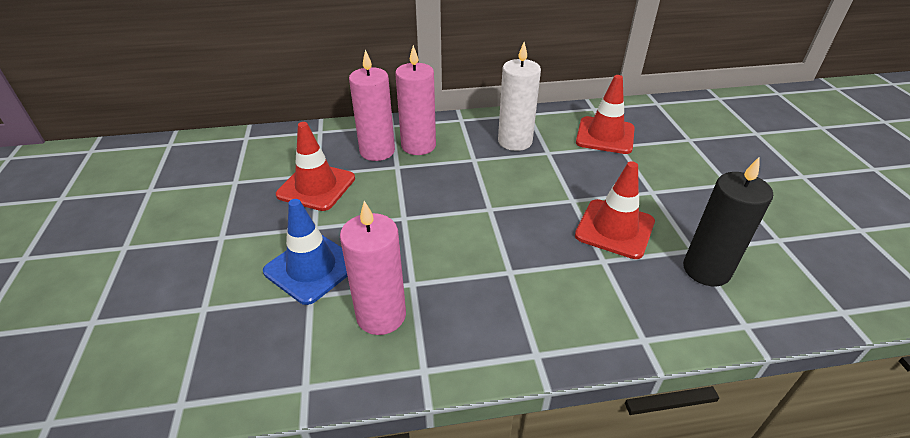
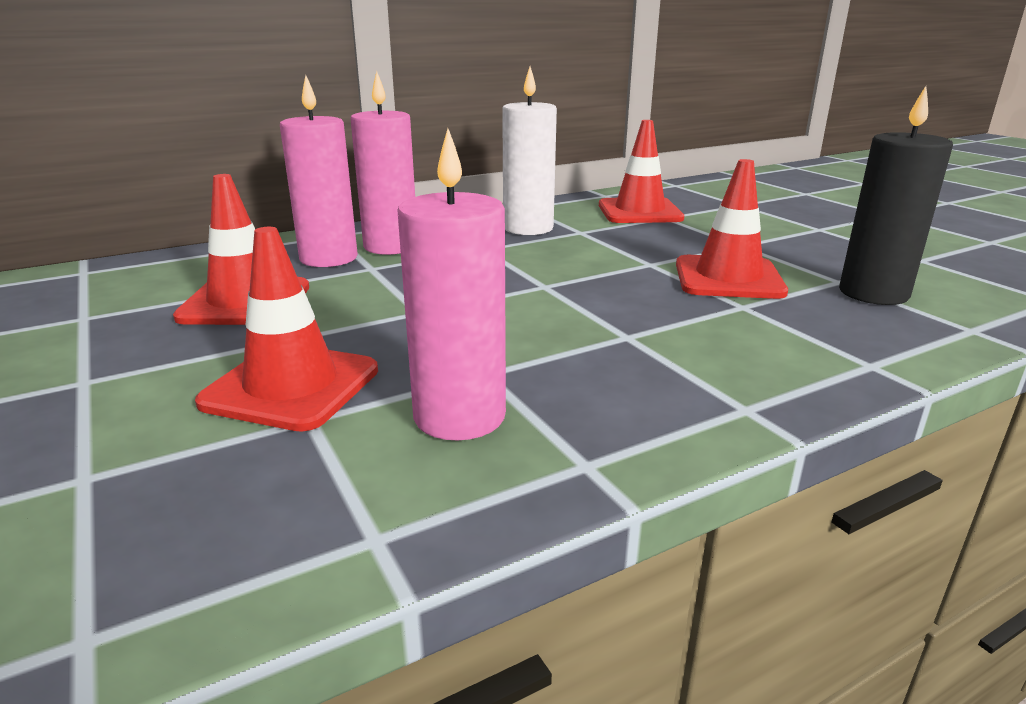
camera: 20 degrees left, 15 degrees down
blue traffic cone [263,199,348,305] -> red traffic cone [195,227,378,431]

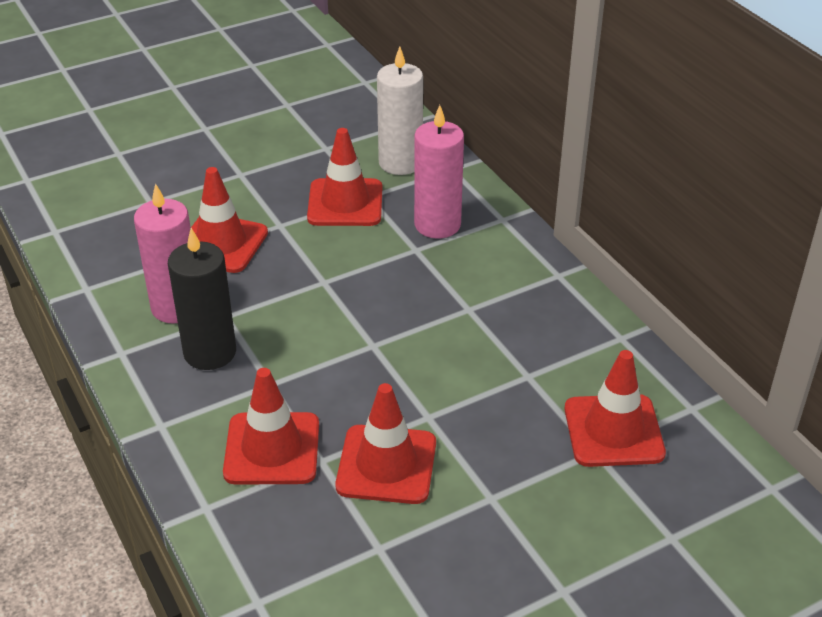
camera: 90 degrees right, 15 degrees up
pink candle [350,71,415,255] -> none
white candle [502,66,557,235] -> white candle moved to [377,46,423,175]
black candle [839,86,953,305] -> black candle moved to [168,228,236,370]
none -> red traffic cone [223,368,319,485]

